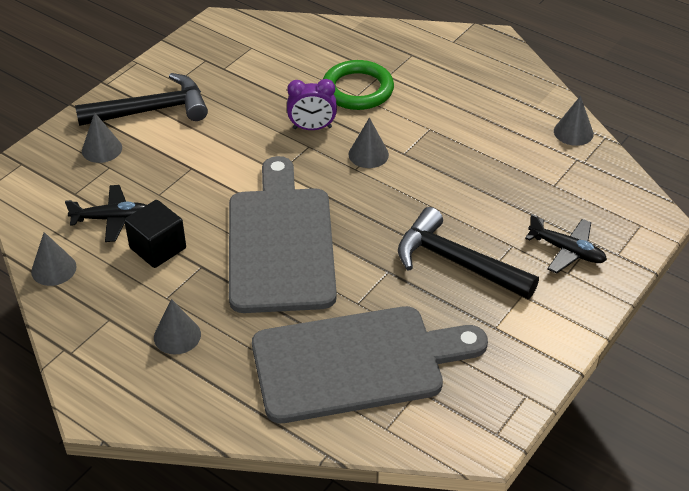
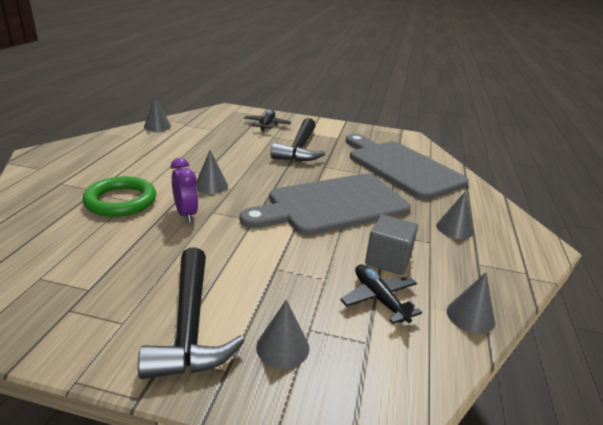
camera: 115 degrees left, 15 degrees down
black hammer [75,73,208,126] -> black hammer turned 150 degrees counterclockwise [138,247,245,379]
black cube [124,200,186,268] -> grey cube [365,214,418,275]

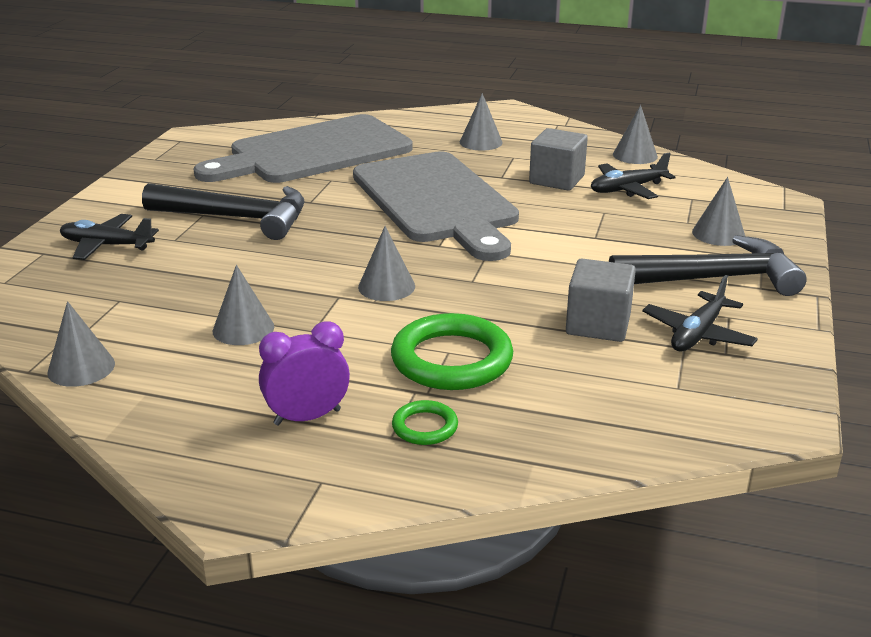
camera: 85 degrees left, 0 degrees up
purple clock [171,158,198,223] -> purple clock moved to [259,322,350,425]
none -> grey cone [213,265,274,345]
none -> green ring [392,400,458,445]
none -> grey cube [566,259,636,342]
none -> black plane [642,275,758,352]

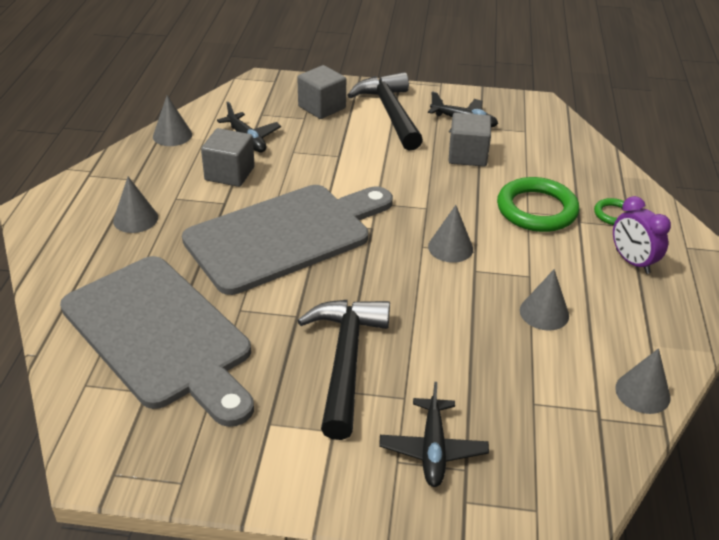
camera: 100 degrees left, 10 degrees up
grey cone [692,177,745,246] -> grey cube [297,65,346,119]

